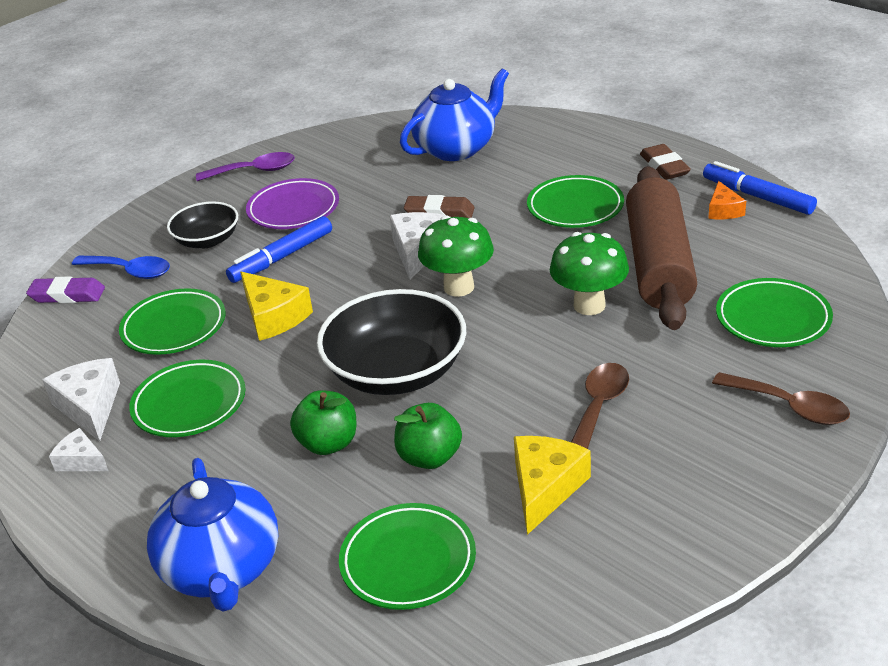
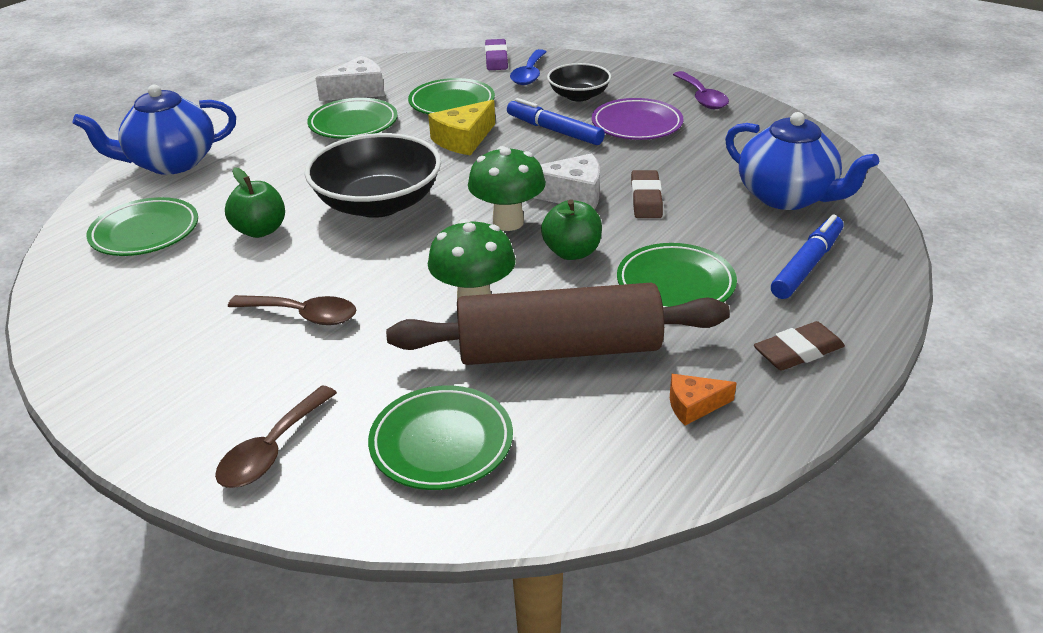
camera: 80 degrees right, 0 degrees up
white cheese [49,428,109,471] -> none
green apple [290,390,356,455] -> green apple moved to [541,199,602,260]
yellow cheese [514,436,591,535] -> none
blue marker [703,161,817,215] -> blue marker moved to [771,214,844,299]

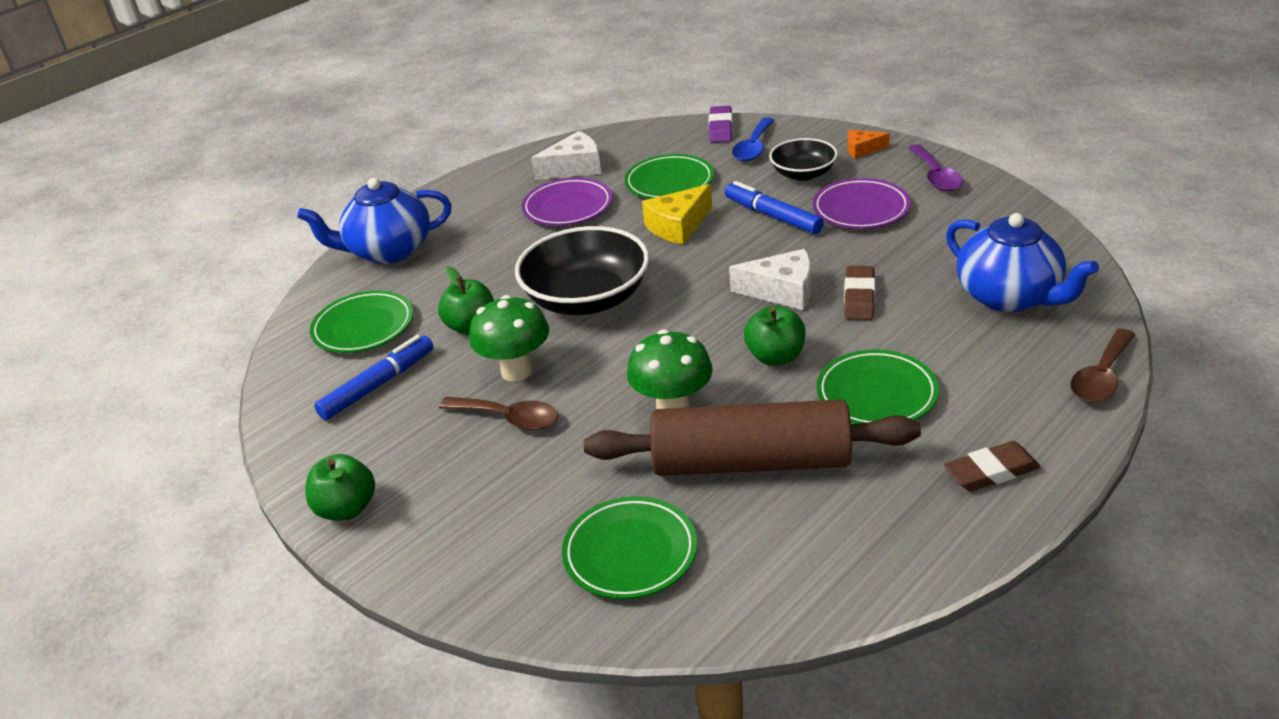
camera: 10 degrees right, 0 degrees up
brown spoon [215,385,337,488] -> brown spoon moved to [1070,328,1135,403]
green plate [307,98,398,139] -> purple plate [522,178,612,226]
green mushroom [468,146,546,231] -> green mushroom moved to [469,295,549,382]
orange cheese [670,374,736,426] -> orange cheese moved to [848,130,890,159]
blue marker [771,214,844,299] -> blue marker moved to [314,335,434,420]
none -> green apple [305,454,375,520]

